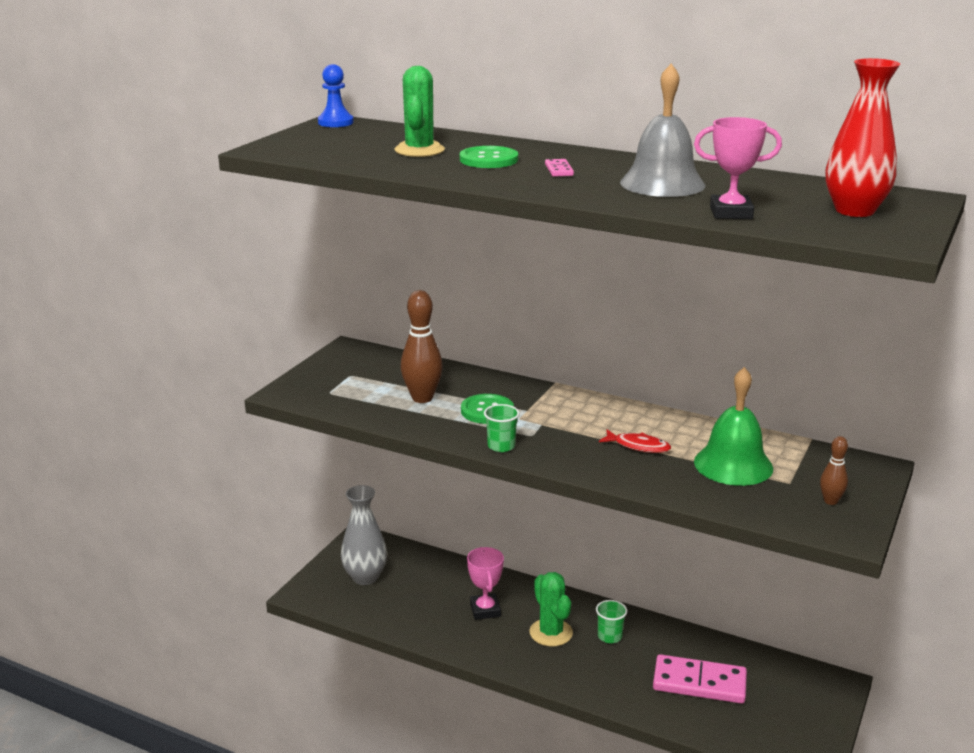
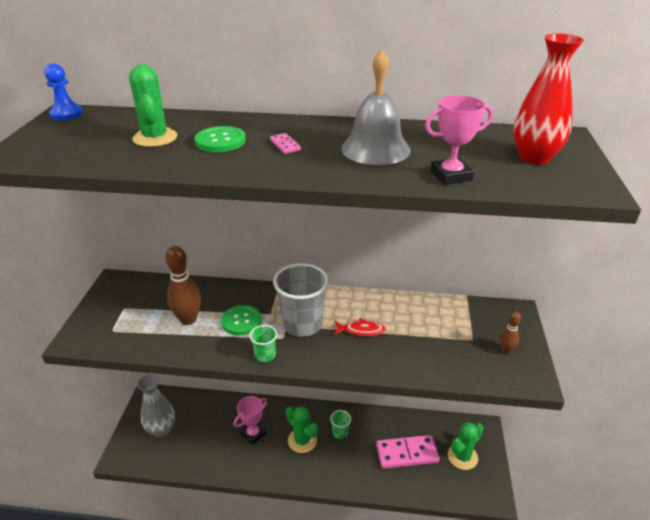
camera: 20 degrees left, 10 degrees up
pink trophy [467,547,504,620] -> pink trophy turned 75 degrees clockwise [233,396,267,445]
green bell [694,367,773,486] -> none
none -> grey cup [273,263,329,337]
none -> green cactus [448,422,484,470]

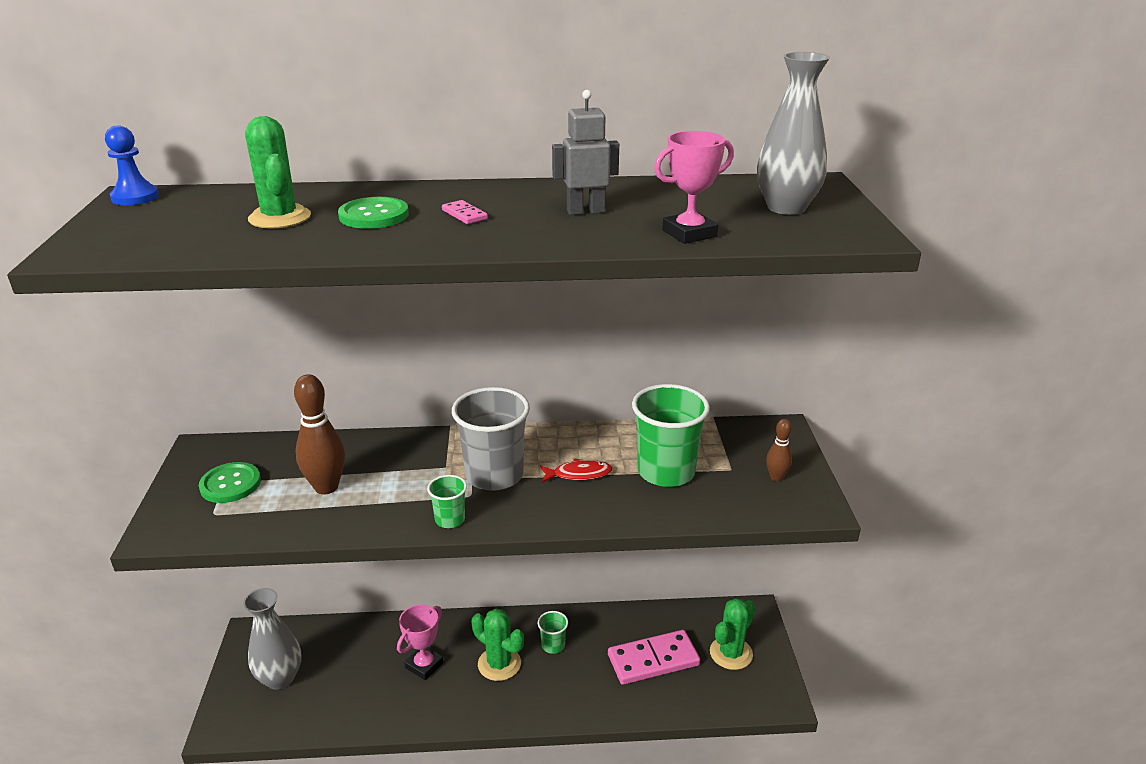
camera: 10 degrees left, 5 degrees down
green button [221,305,262,335] -> green button moved to [199,462,261,503]
grey bell [341,49,411,165] -> grey robot [552,90,619,215]
red vase [513,33,584,164] -> grey vase [757,52,830,215]
none -> green cup [632,384,710,487]

